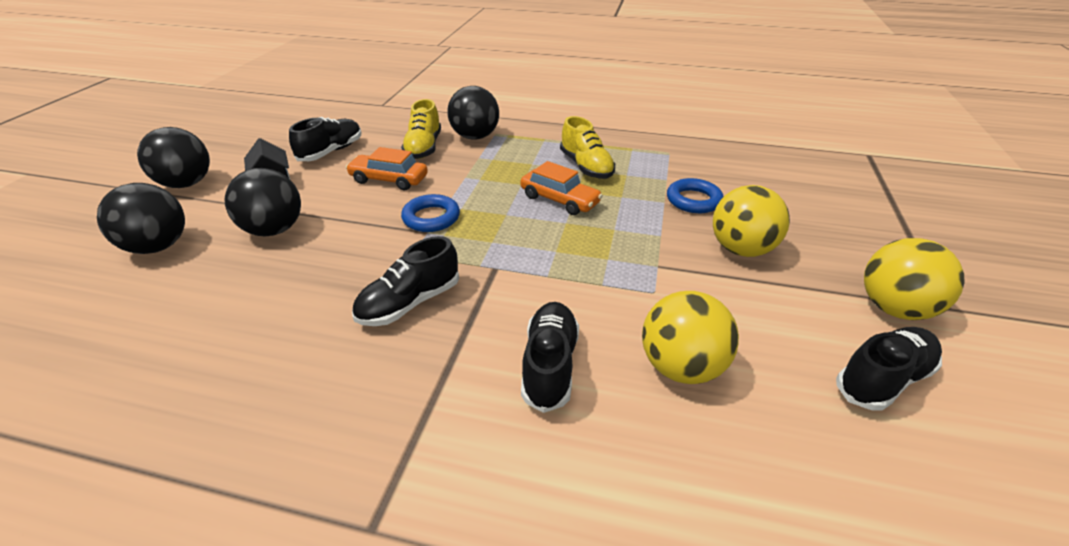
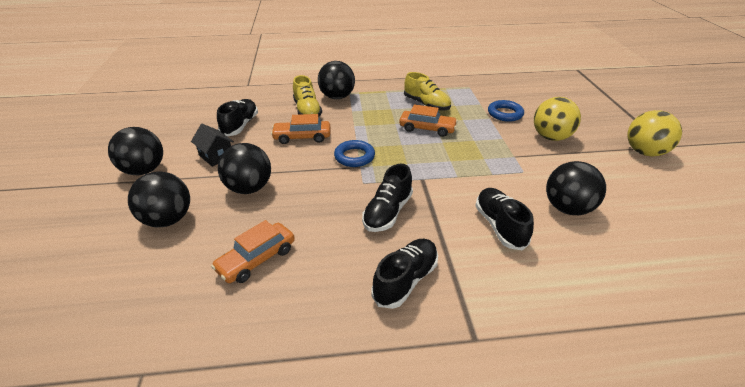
camera: 20 degrees left, 0 degrees up
yellow ball [642,291,739,384] -> black ball [546,161,606,215]
black shoe [836,327,942,411] -> black shoe moved to [371,239,438,309]
none -> orange car [211,220,295,283]

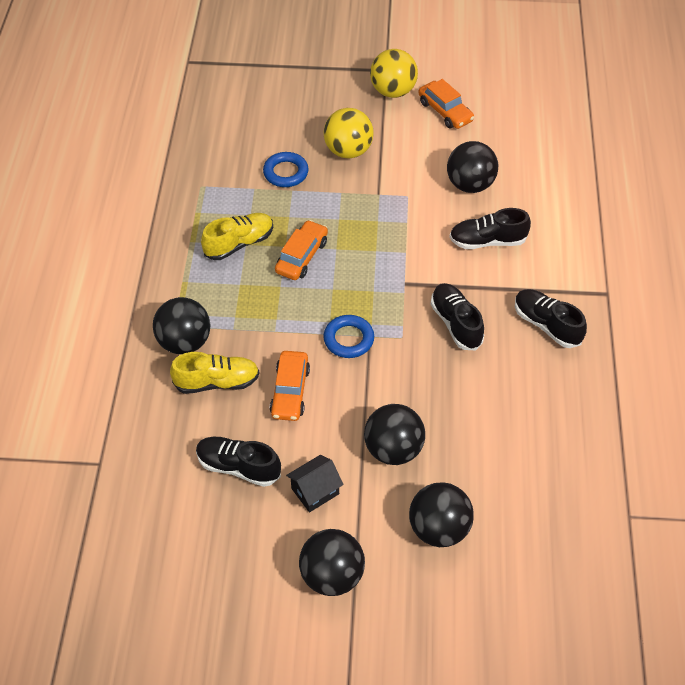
camera: 80 degrees left, 15 degrees up
orange car [211,220,295,283] -> orange car moved to [418,79,474,129]
black shoe [362,164,413,232] -> black shoe turned 150 degrees counterclockwise [431,283,484,350]

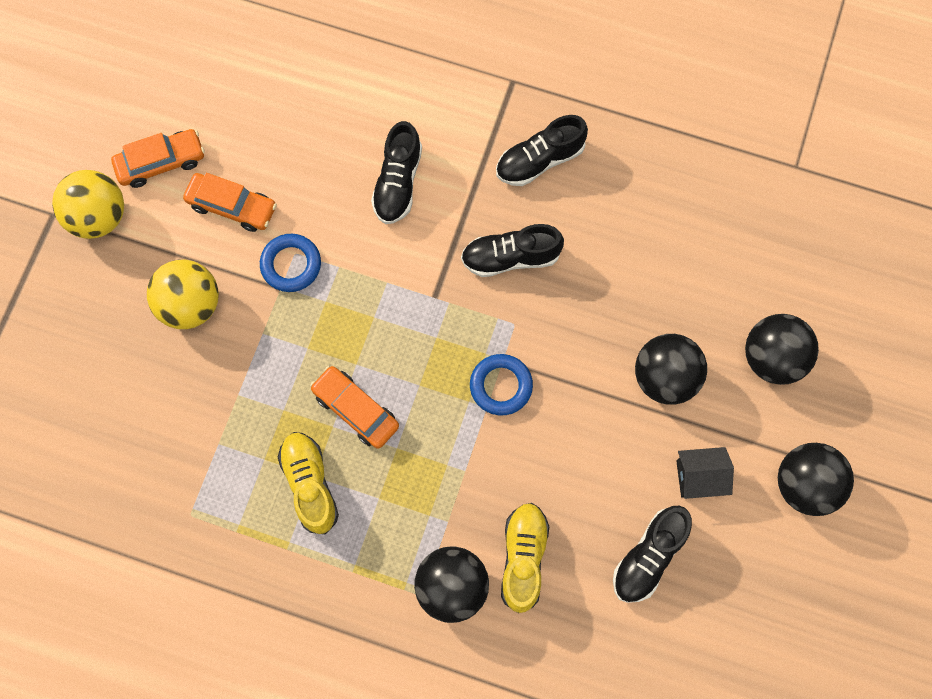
camera: 75 degrees left, 20 degrees up
blue ring [263,152,308,187] -> blue ring moved to [260,234,321,292]
orange car [270,351,310,421] -> orange car moved to [183,173,277,232]
black house [286,455,344,513] -> black house turned 75 degrees counterclockwise [676,447,734,499]
black ball [447,141,498,193] -> none

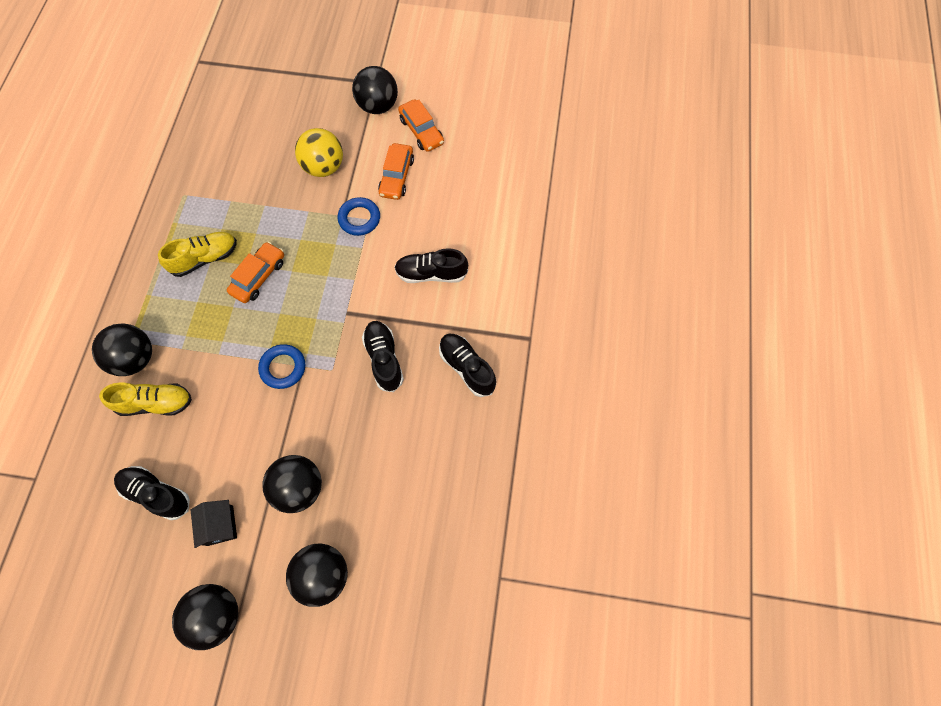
camera: 80 degrees right, 5 degrees down
yellow ball [52,170,124,239] -> black ball [352,66,398,114]

